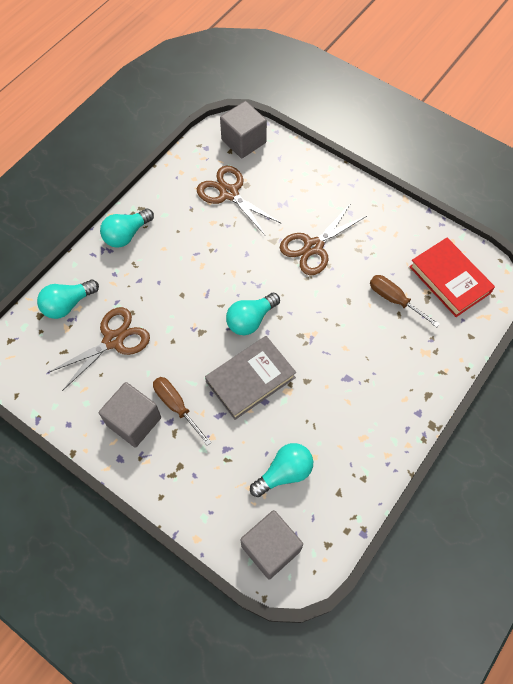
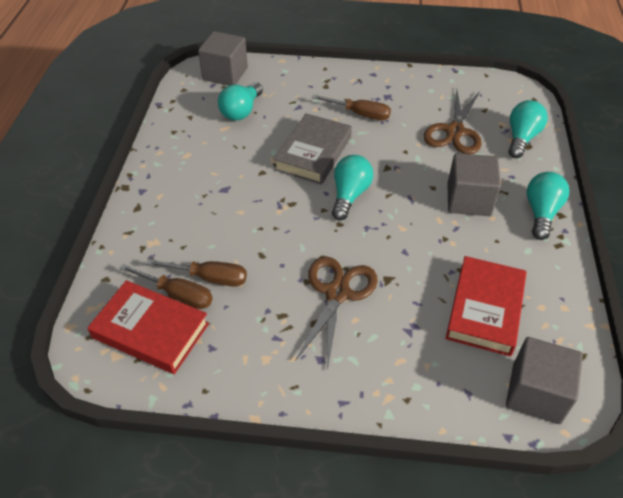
camera: 150 degrees right, 15 degrees down
grey cube [99,382,161,447] -> grey cube moved to [447,153,501,216]
brown scissors [197,165,282,236] -> red book [446,256,527,356]
none -> brown screwdriver [119,264,213,309]

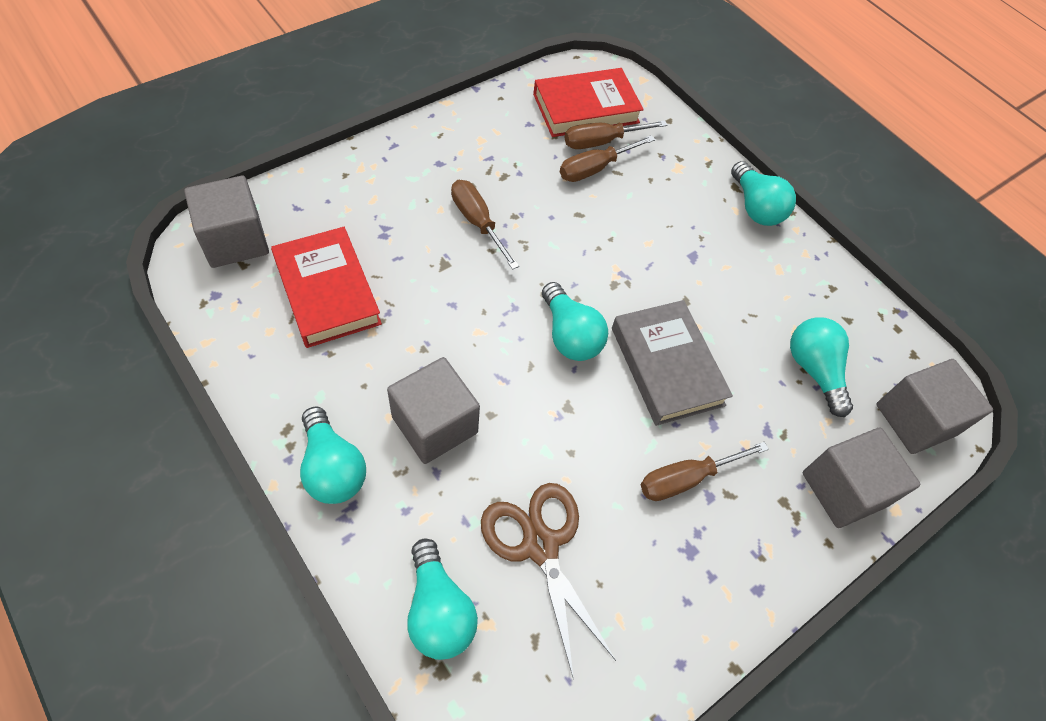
camera: 130 degrees right, 10 degrees up
brown scissors [295,256,378,371] -> brown screwdriver [451,180,519,270]
none -> turquoise light bulb [731,161,796,226]
none -> grey cube [803,428,920,528]

